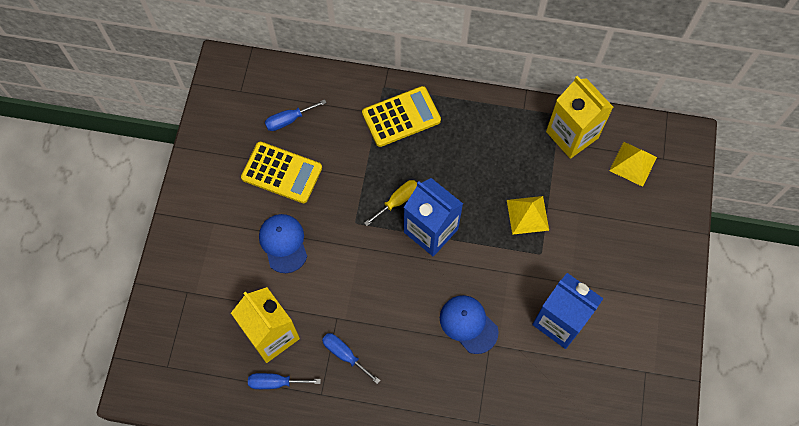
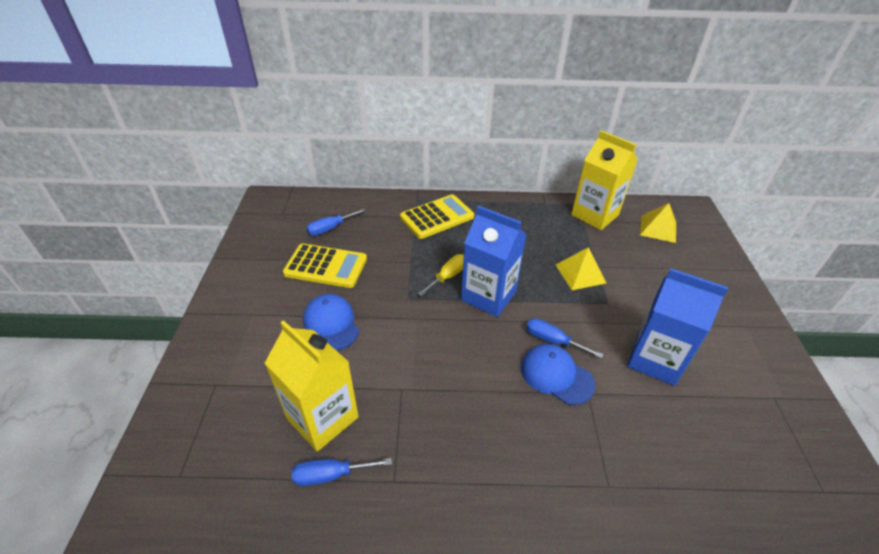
camera: 10 degrees left, 25 degrees down
blue screwdriver [322,333,380,384] -> blue screwdriver moved to [526,318,604,358]

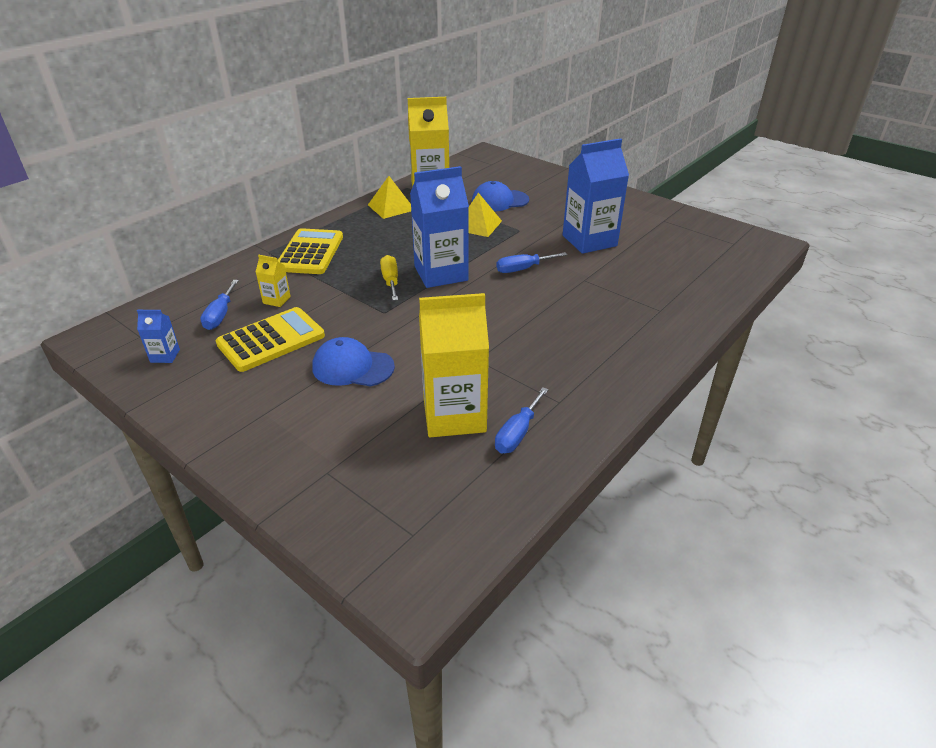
camera: 50 degrees left, 5 degrees down
blue cap [521,344,595,405] -> blue cap moved to [472,181,529,211]
yellow pyramid [640,203,676,243] -> yellow pyramid moved to [368,176,411,219]
none -> blue carton [137,310,180,363]
none -> yellow carton [256,255,291,307]

